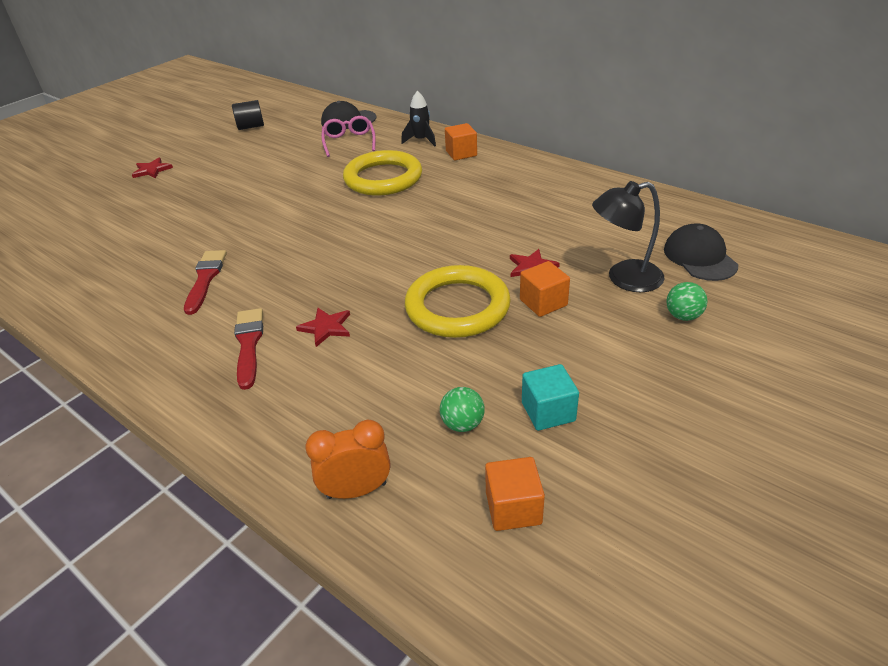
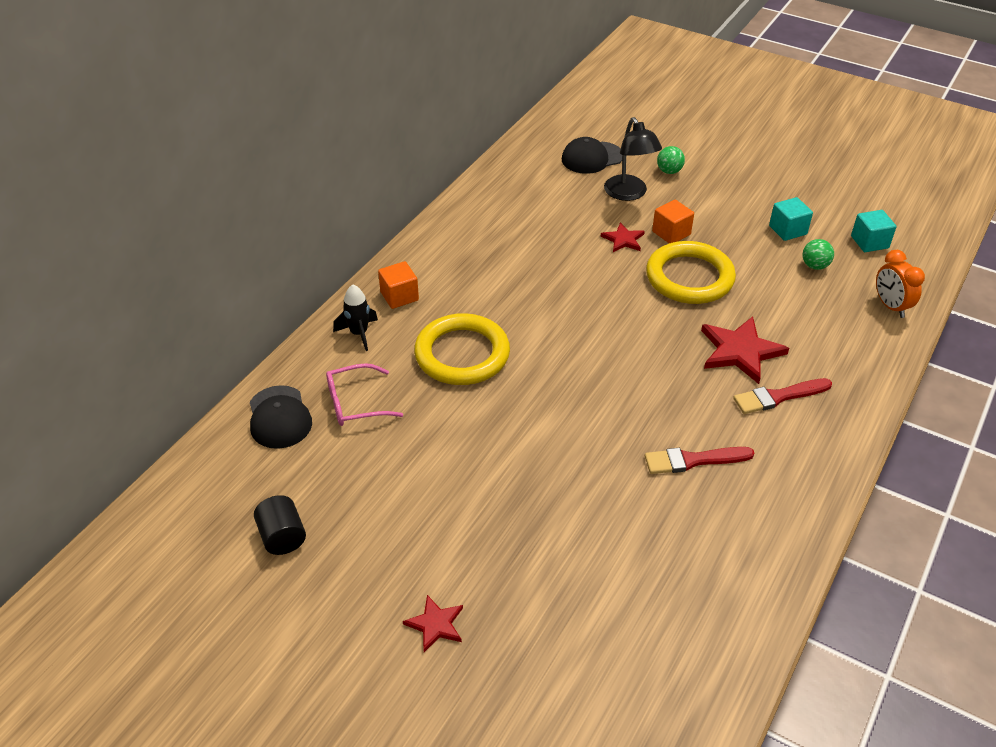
camera: 100 degrees left, 5 degrees up
red star [296,308,350,347] -> red star [701,316,789,384], size x1.79
orange cube [485,457,545,531] -> turquoise cube [851,210,896,252]

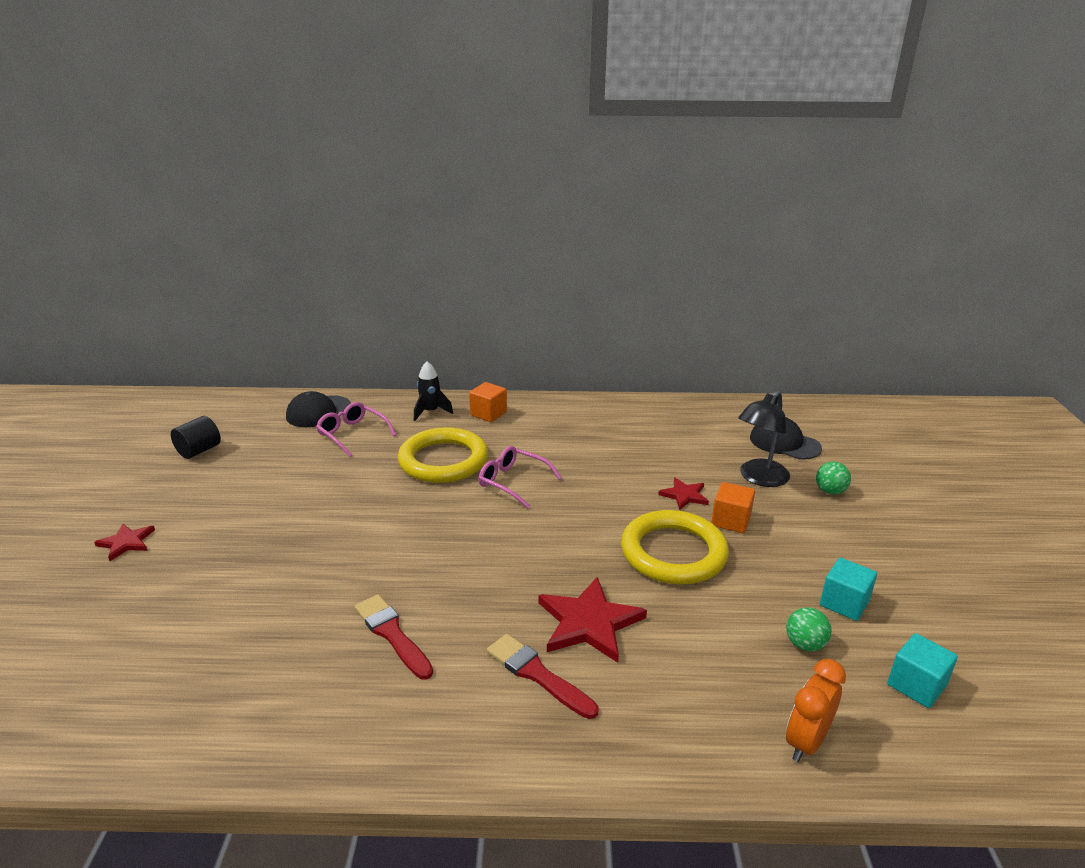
camera: 60 degrees right, 15 degrees down
none -> pink glasses [479,446,562,509]

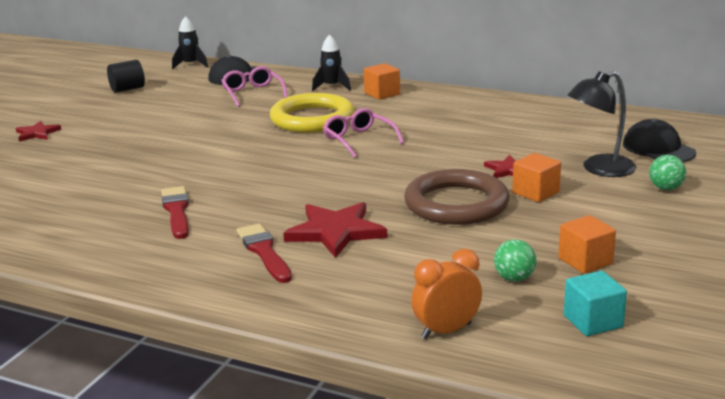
camera: 25 degrees right, 5 degrees down
yellow ring [621,510,729,585] -> brown ring [404,169,509,225]
turquoise cube [820,558,877,621] -> orange cube [558,215,616,274]
none -> black rocket [172,16,208,69]

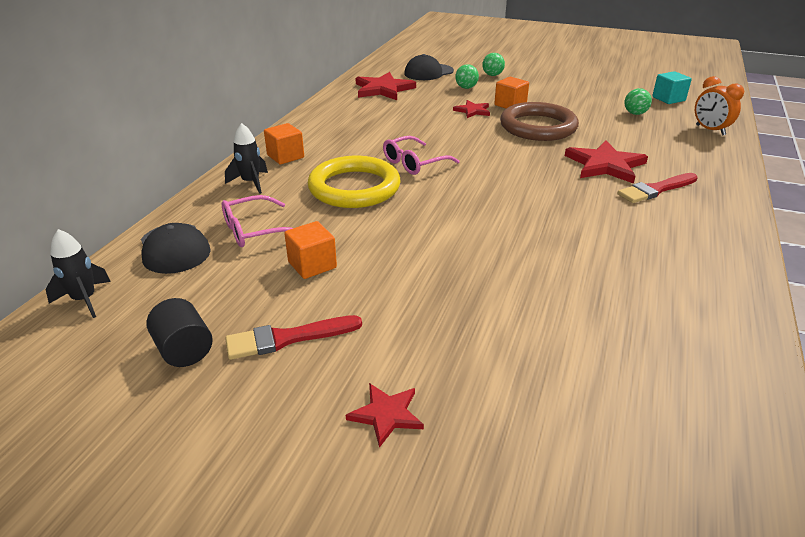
camera: 95 degrees left, 10 degrees up
red brush [161,186,189,239] -> red brush moved to [225,315,362,360]
orange cube [558,215,616,274] -> orange cube moved to [284,221,337,279]
black lamp [567,71,636,177] -> green ball [455,64,479,89]
none -> red star [356,72,416,100]

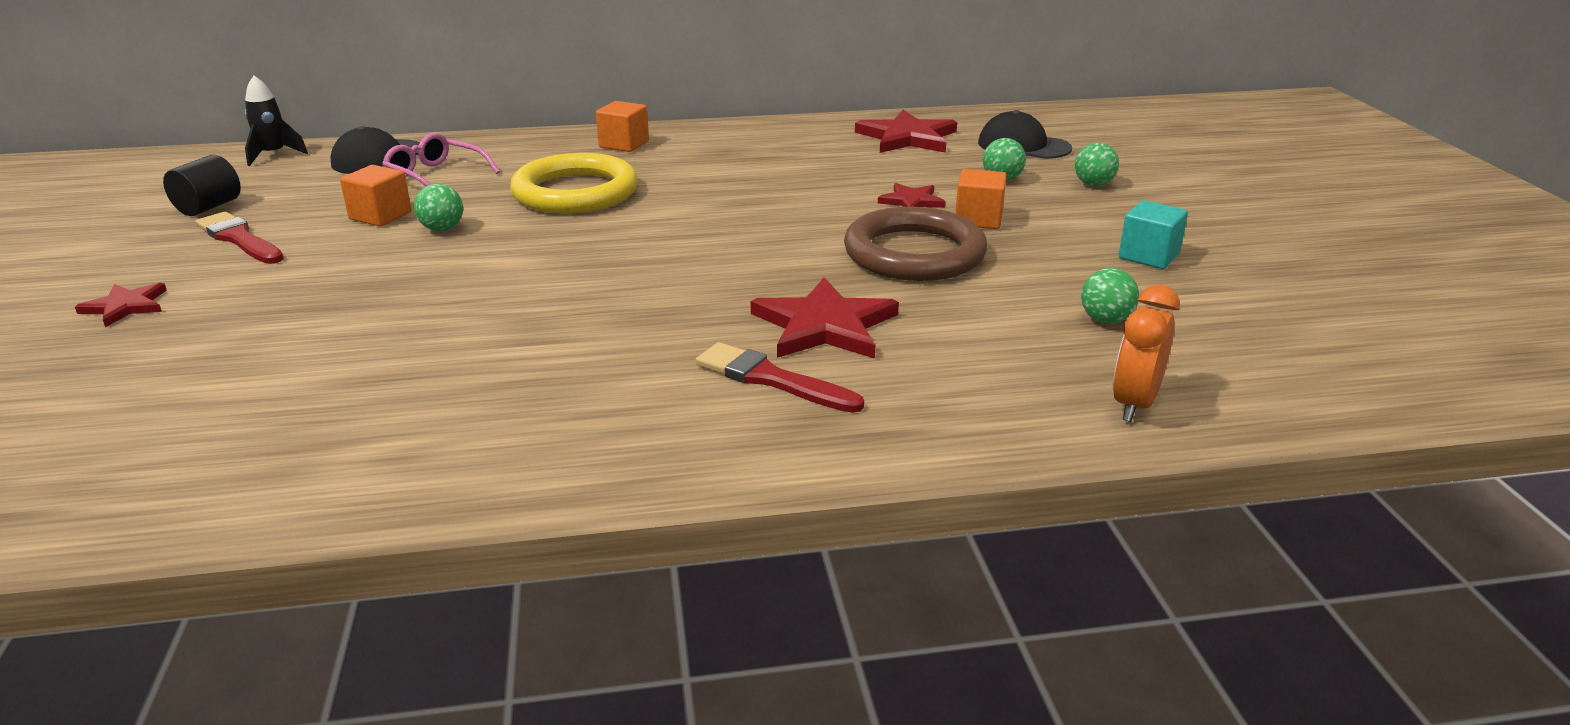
camera: 60 degrees right, 5 degrees down
black rocket [225,123,268,194] -> none
pink glasses [383,136,460,175] -> none
turquoise cube [652,71,692,104] -> turquoise cube moved to [1119,200,1188,269]
none -> green ball [414,184,463,231]

